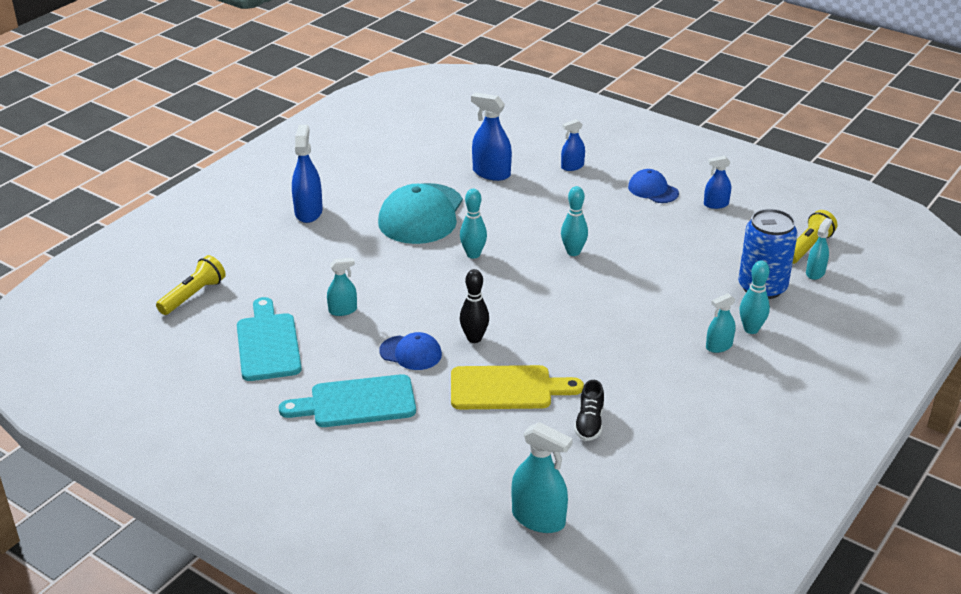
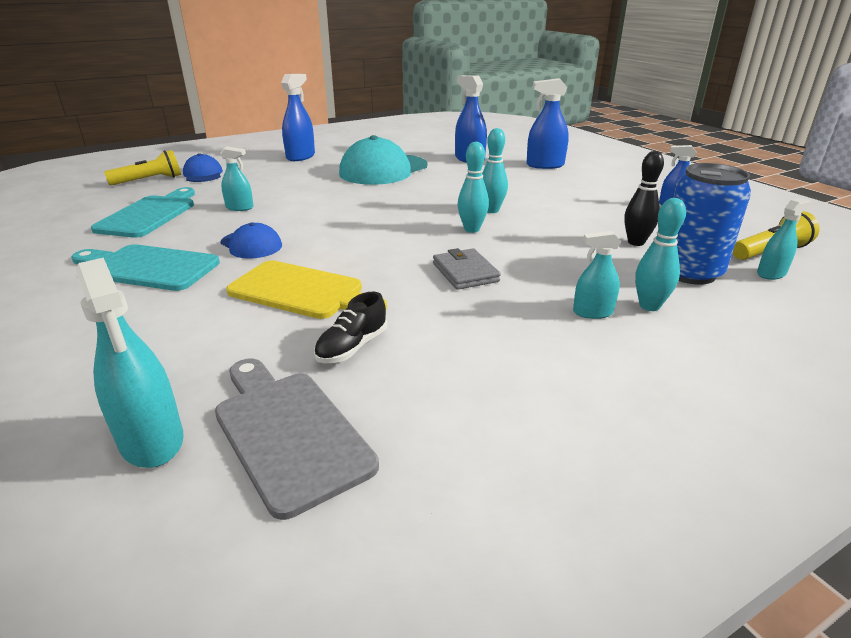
camera: 25 degrees right, 5 degrees down
turquoise bowling pin [460,189,487,259] -> turquoise bowling pin moved to [457,142,489,233]
black bowling pin [460,269,489,343] -> black bowling pin moved to [624,151,664,246]
blue spray bottle [561,119,585,171] -> blue spray bottle [527,78,569,169], size x1.64
blue cap [628,169,679,203] -> blue cap moved to [183,153,223,182]
none -> grey cutting board [215,359,379,520]
none -> grey wallet [433,248,501,290]

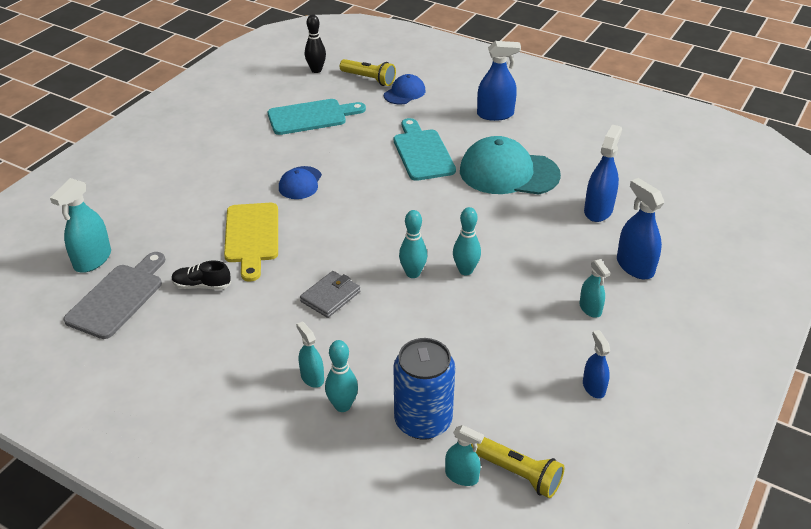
camera: 60 degrees right, 10 degrees up
turquoise cutting board [71,244,220,291] -> turquoise cutting board moved to [394,118,456,181]
turquoise spray bottle [220,147,253,211] -> turquoise spray bottle moved to [579,259,610,318]
black bowling pin [624,151,664,246] -> black bowling pin moved to [305,15,326,73]

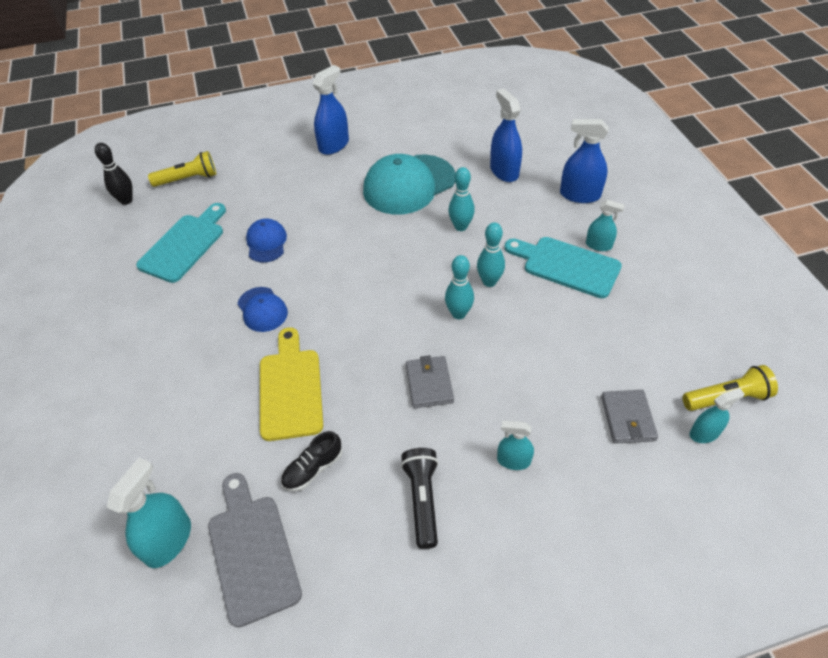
camera: 45 degrees left, 10 degrees up
turquoise spray bottle [50,178,111,273] -> turquoise spray bottle turned 135 degrees counterclockwise [107,457,191,568]
yellow cutting board [224,203,278,282] -> yellow cutting board turned 135 degrees counterclockwise [260,327,323,441]
turquoise bowling pin [325,340,358,412] -> turquoise bowling pin moved to [448,167,475,231]
blue cap [384,74,425,104] -> blue cap moved to [246,218,287,263]
turquoise cutting board [394,118,456,181] -> turquoise cutting board moved to [504,237,622,298]
blue can [394,338,455,440] -> grey wallet [601,390,658,444]
blue spray bottle [583,330,610,399] -> none
none -> black flashlight [401,448,439,549]

